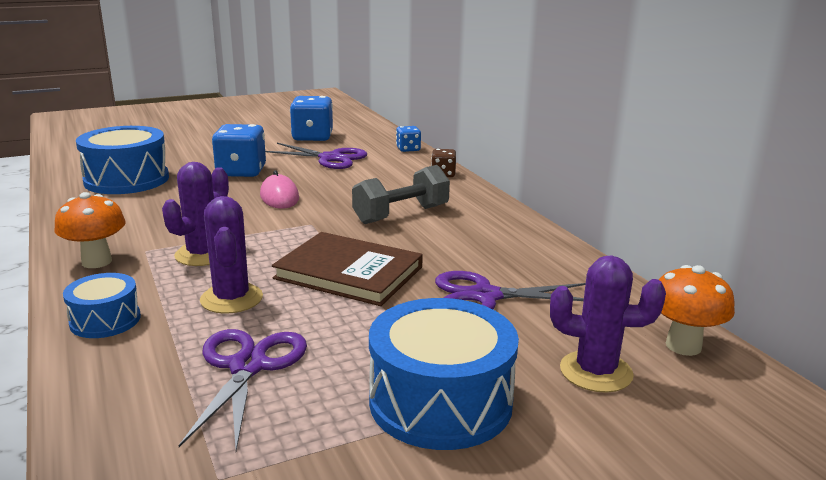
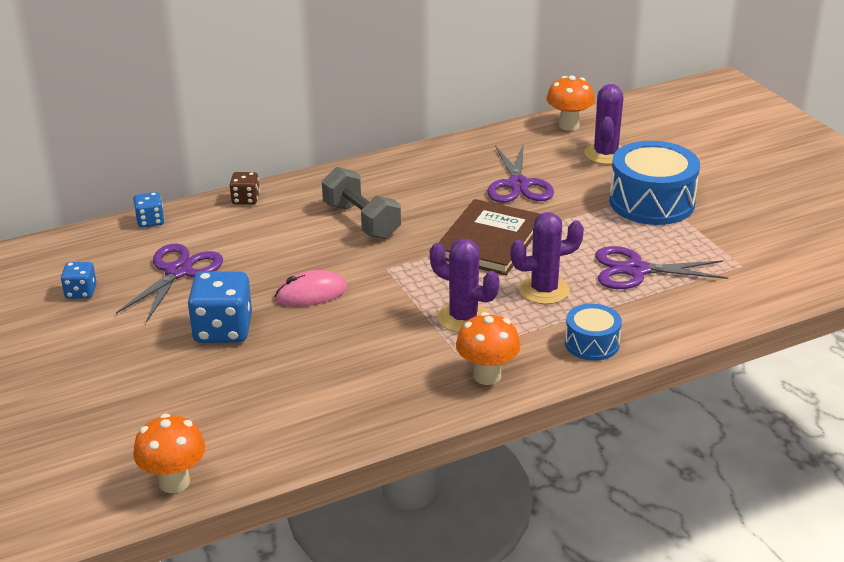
camera: 90 degrees left, 10 degrees up
blue drum [76,126,169,194] -> none
blue dice [290,96,333,141] -> blue dice [61,262,97,299], size x0.54
none -> orange mushroom [133,414,205,493]

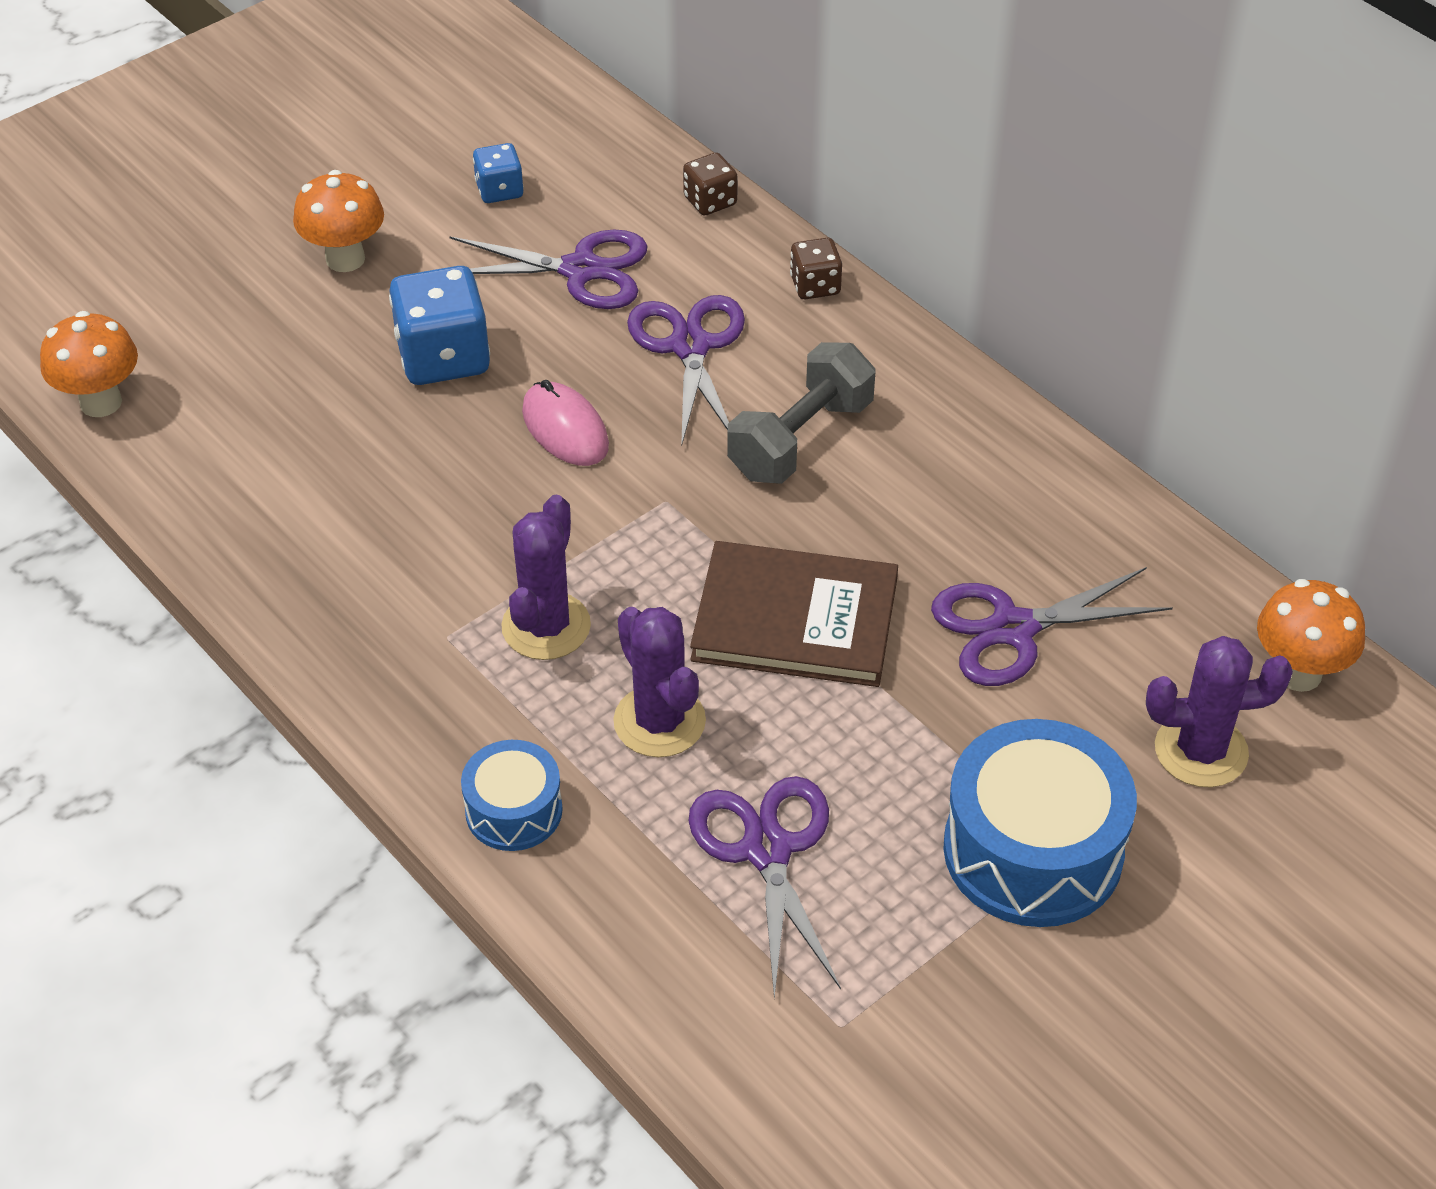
camera: 75 degrees right, 15 degrees up
blue dice [133,192,164,228] -> brown dice [683,152,738,216]
orange mushroom [456,312,520,385] -> orange mushroom moved to [293,170,384,272]
none -> purple scissors [627,295,745,447]

